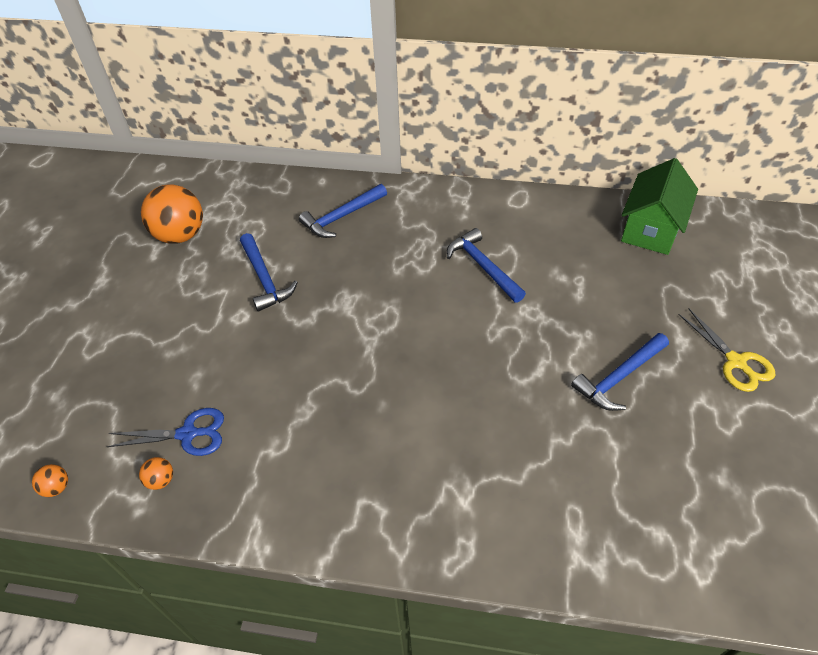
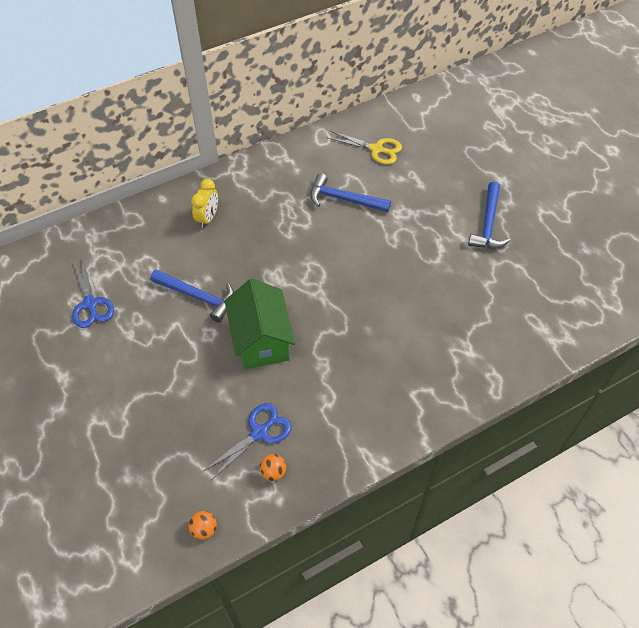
camera: 40 degrees left, 5 degrees up
orange ball [141,184,203,244] -> blue scissors [72,257,114,328]
blue hammer [299,184,387,238] -> yellow clock [191,179,218,228]
green house [621,158,698,255] -> green house moved to [225,278,295,369]
yellow scissors [678,308,775,392] -> yellow scissors moved to [328,131,402,165]

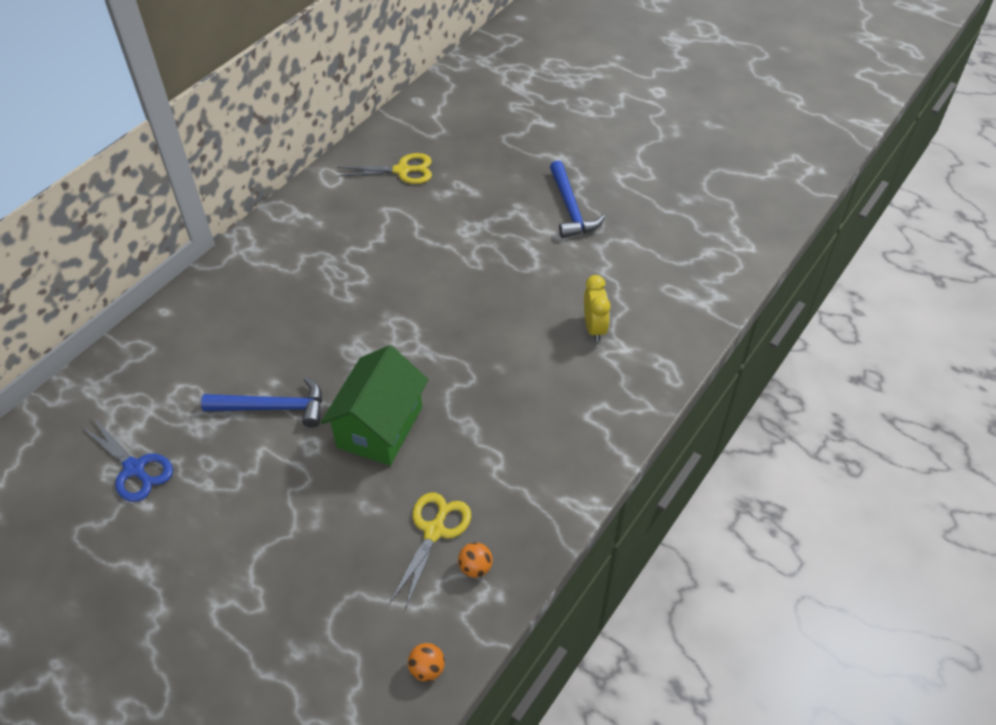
camera: 25 degrees left, 5 degrees down
yellow clock [191,179,218,228] -> yellow clock moved to [584,275,611,342]
blue scissors [204,403,292,480] -> yellow scissors [390,493,471,609]
green house [225,278,295,369] -> green house turned 60 degrees clockwise [321,345,429,466]
blue hammer [310,173,391,212] -> none

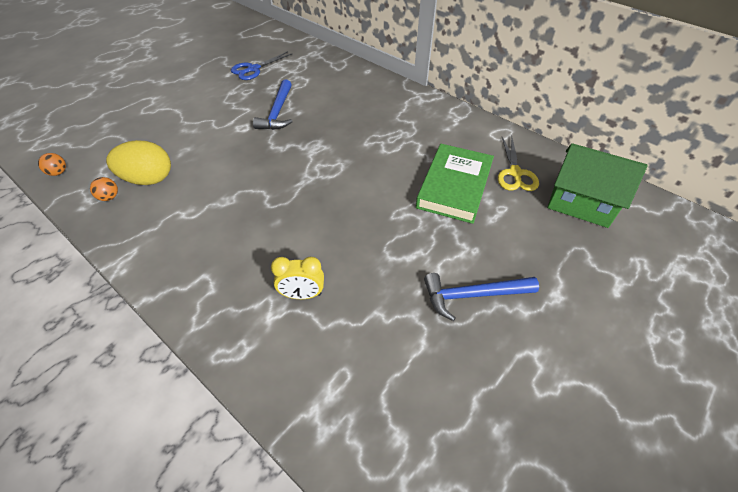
camera: 95 degrees right, 0 degrees up
green house [321,345,429,466] -> green house moved to [547,143,648,228]
yellow scissors [390,493,471,609] -> yellow egg [106,140,171,185]
none -> green book [416,144,494,224]

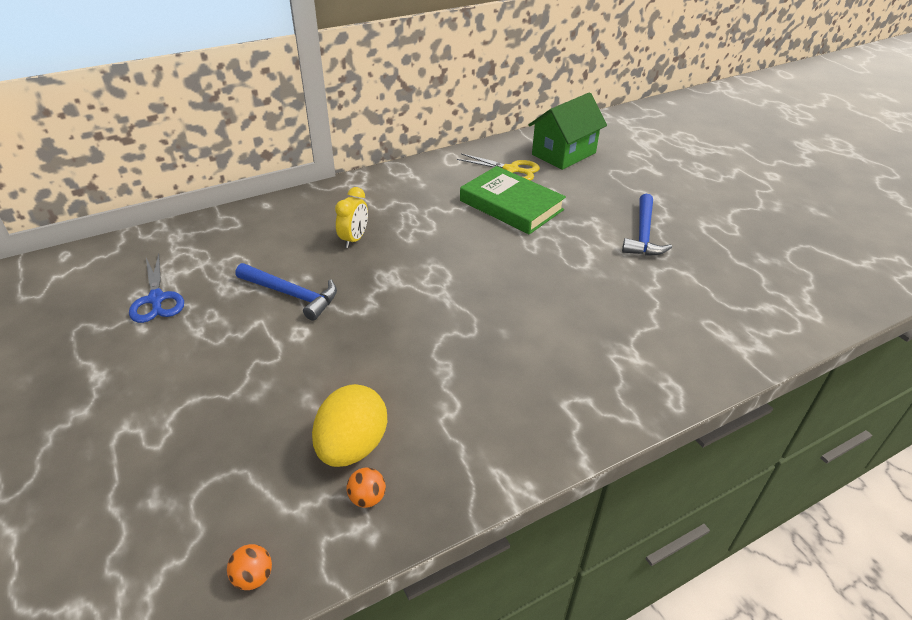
camera: 70 degrees left, 10 degrees down
yellow clock [271,257,324,299] -> yellow clock moved to [335,187,368,248]

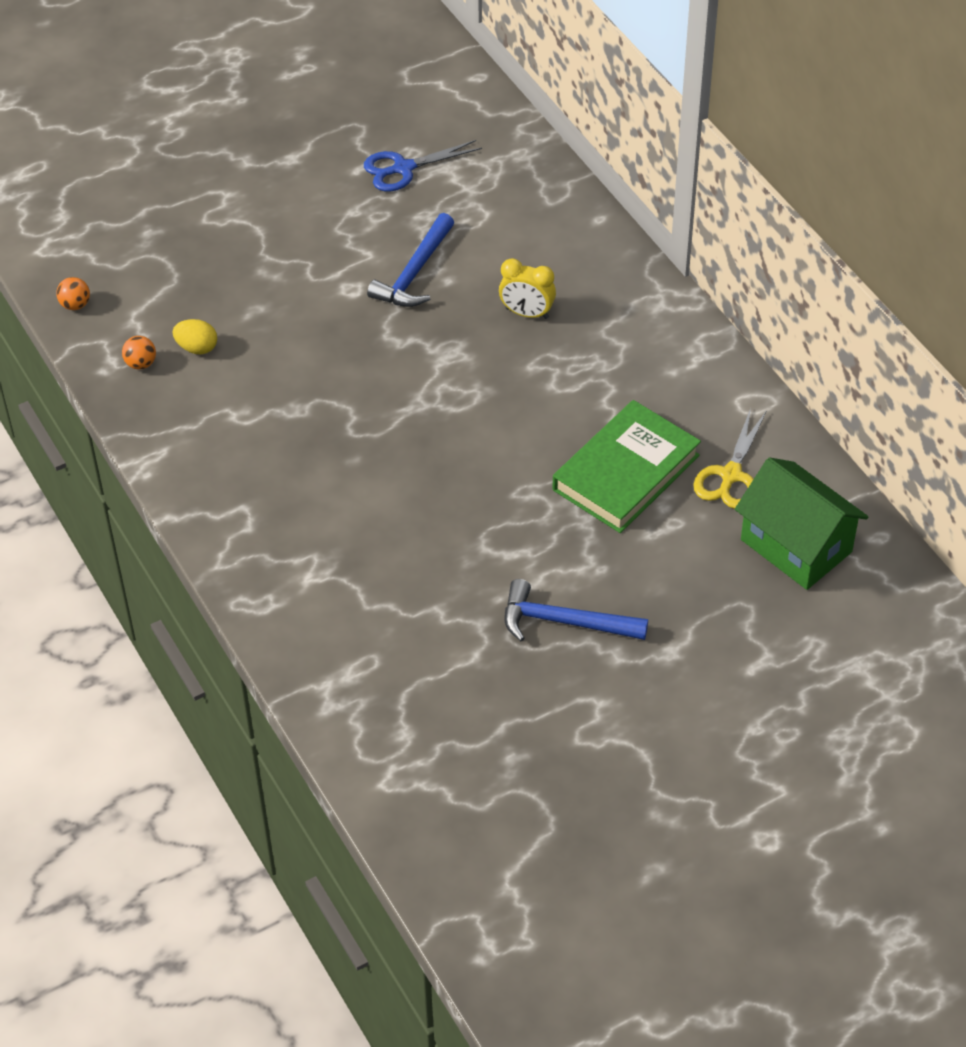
camera: 90 degrees right, 10 degrees up
yellow egg [312,384,387,467] -> yellow egg [172,319,217,354], size x0.54

